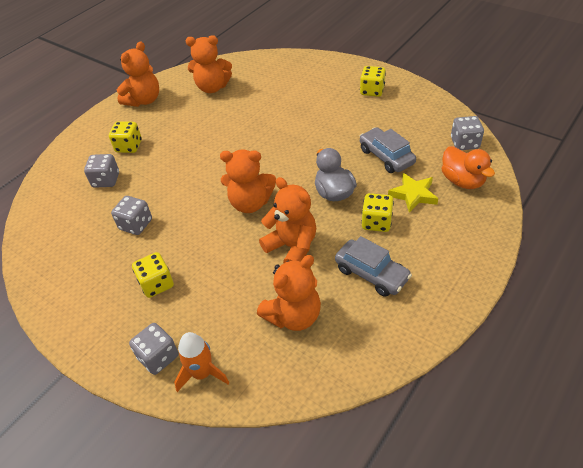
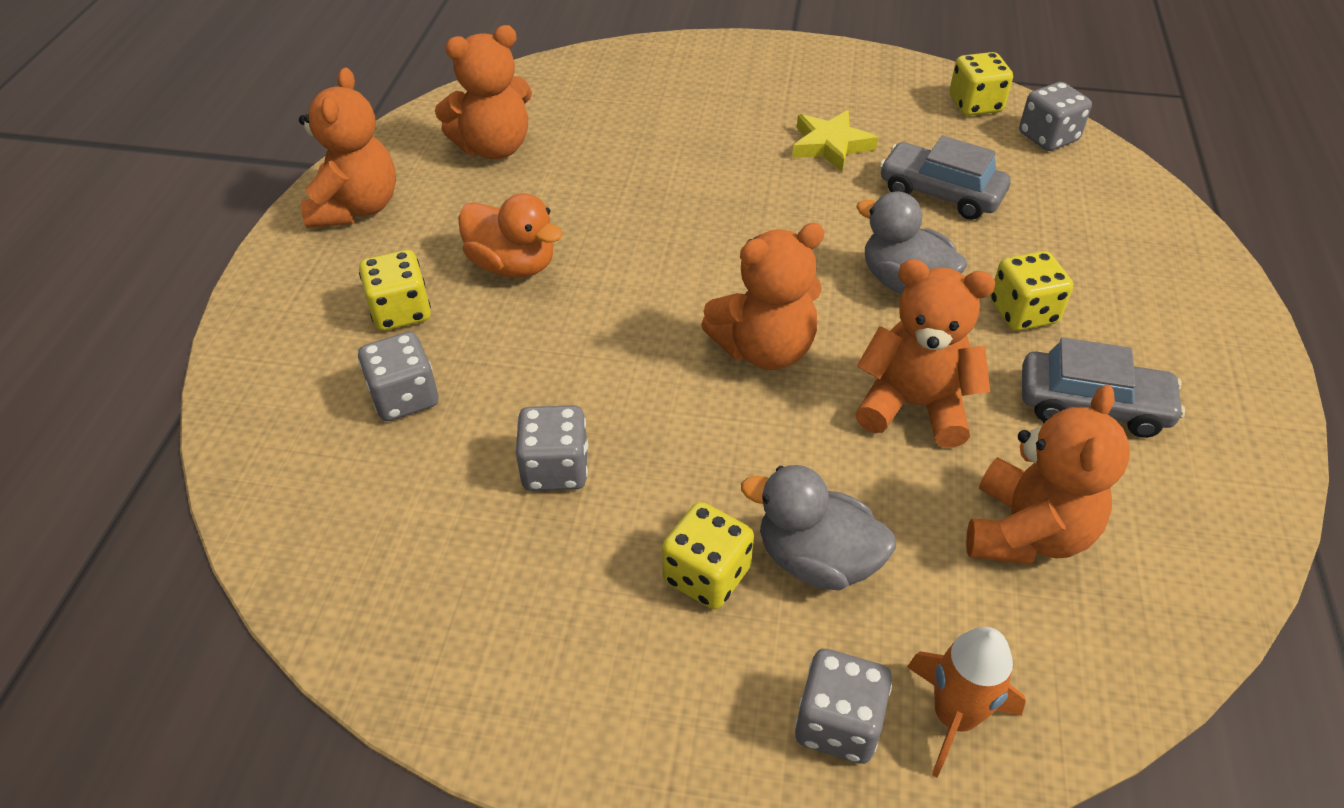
camera: 30 degrees left, 0 degrees up
yellow dice [360,66,386,97] -> yellow dice moved to [949,52,1013,116]
yellow star [388,173,438,213] -> yellow star moved to [792,110,878,172]
orange duck [442,146,495,189] -> orange duck moved to [458,193,563,278]
none -> grey duck [741,465,896,591]

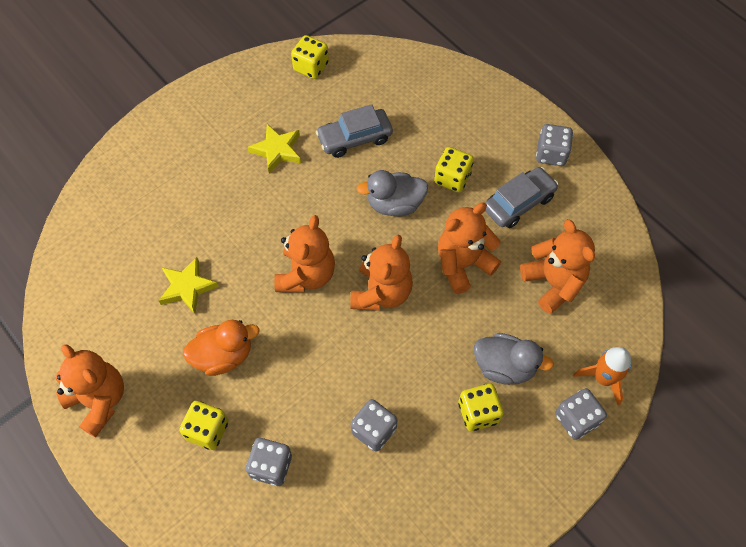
camera: 50 degrees left, 15 degrees up
orange teddy bear [435,25,532,159] -> orange teddy bear moved to [274,215,335,292]
grey duck [741,465,896,591] -> grey duck turned 135 degrees counterclockwise [474,333,554,385]
grey dice [1019,82,1092,151] -> grey dice moved to [536,124,573,166]
none -> yellow star [159,257,219,314]

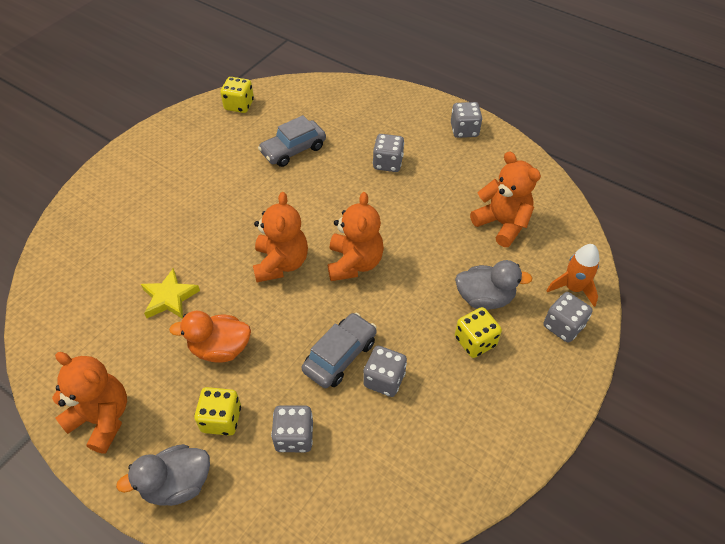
camera: 15 degrees left, 10 degrees down
orange duck [183,320,260,376] -> orange duck turned 150 degrees counterclockwise [169,310,251,363]
yellow star [248,124,301,174] -> none
grey duck [356,170,428,216] -> grey duck moved to [116,444,210,506]
yellow dice [434,147,474,192] -> grey dice [373,134,404,172]
orange teddy bear [438,202,501,294] -> none
grey car [485,167,558,228] -> grey car moved to [302,313,377,388]

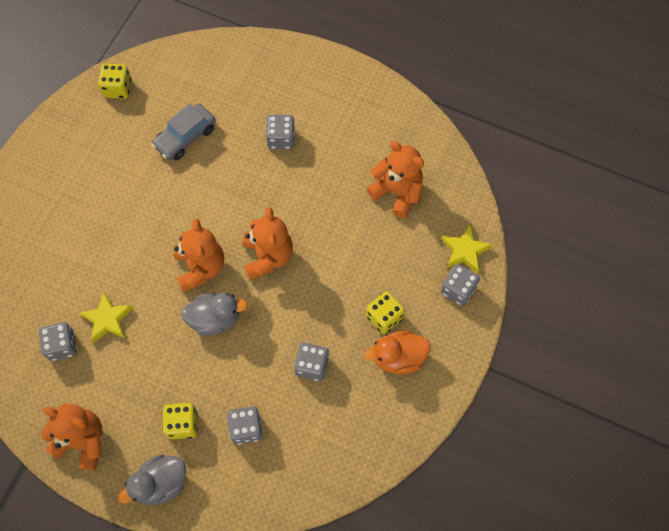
camera: 10 degrees left, 15 degrees up
orange duck [169,310,251,363] -> orange duck moved to [364,330,431,374]
grey car [302,313,377,388] -> none
grey dice [451,102,482,138] -> grey dice moved to [39,322,77,361]
grey duck [455,260,533,310] -> grey duck moved to [181,293,248,336]
orange rocket [546,244,600,307] -> yellow star [441,224,493,273]

